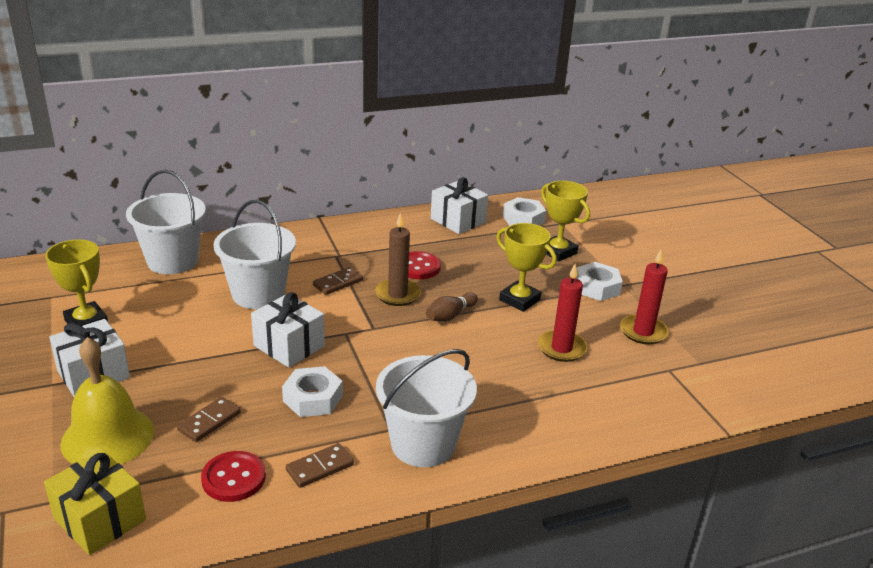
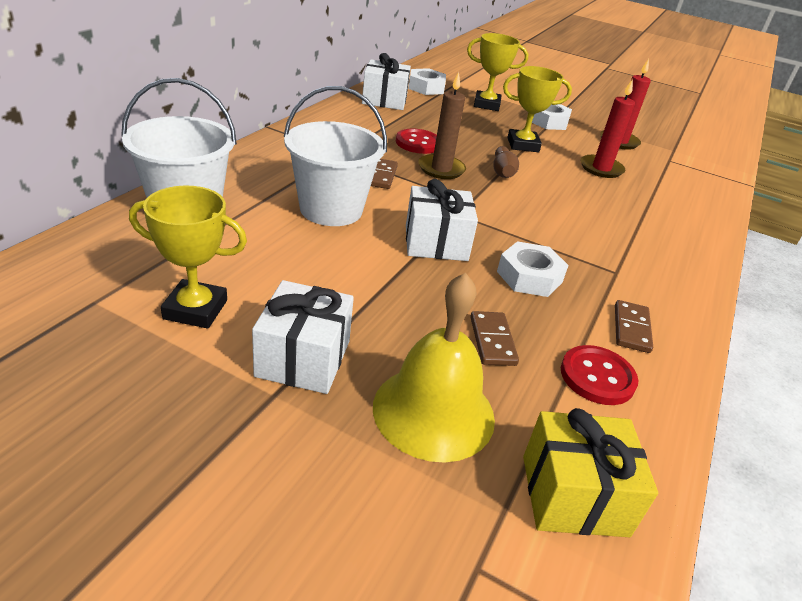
camera: 45 degrees left, 5 degrees up
white bucket [376,349,477,467] -> none

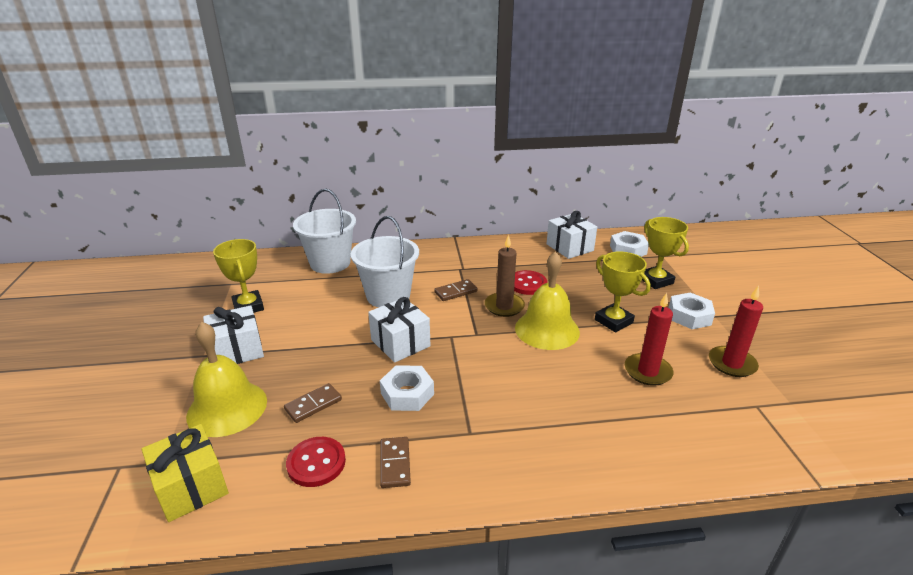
camera: 60 degrees right, 5 degrees down
brown bowling pin [493,146,519,178] -> yellow bell [515,251,580,350]
brown domino [615,300,653,353] -> brown domino turned 75 degrees counterclockwise [380,437,411,488]

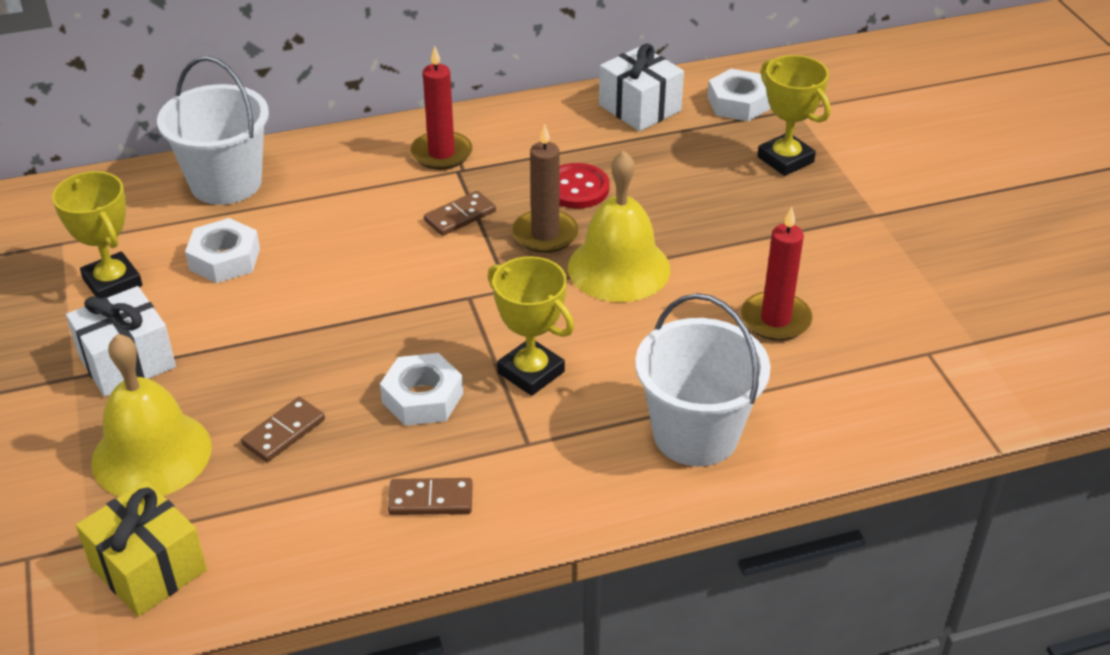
camera: 10 degrees left, 10 degrees up
red button [286,437,346,487] -> none
white bucket [351,216,419,307] -> white bucket moved to [635,293,771,466]
white gift [368,297,430,363] -> none
brown domino [380,437,411,488] -> brown domino turned 75 degrees counterclockwise [388,478,473,515]
yellow trophy [595,251,651,332] -> yellow trophy moved to [488,256,574,396]
white nut [669,293,715,329] -> white nut moved to [185,218,260,283]
red candle [709,285,763,377] -> red candle moved to [410,46,472,170]

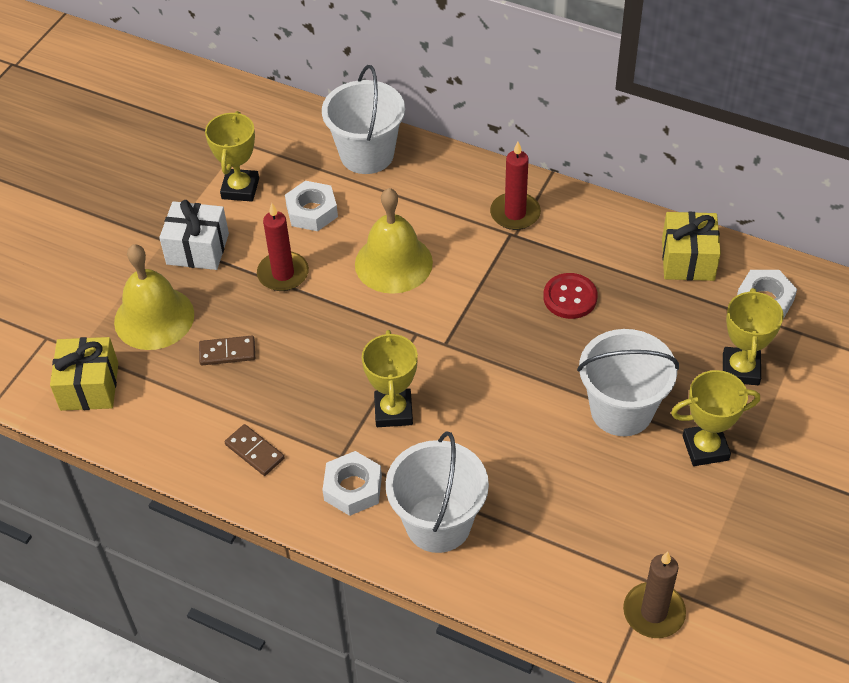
camera: 45 degrees right, 10 degrees up
white nut [380,353,463,426] -> white nut moved to [322,451,382,516]
brown domino [424,191,496,236] -> none
brown candle [512,124,578,253] -> brown candle moved to [623,552,686,638]
yellow bell [568,151,670,302] -> yellow bell moved to [355,188,433,294]
white gift [599,43,684,131] -> yellow gift [662,212,721,281]
red candle [741,207,812,341] -> red candle moved to [257,203,309,291]
none -> white bucket [577,329,679,436]
none -> yellow trophy [671,370,760,466]

